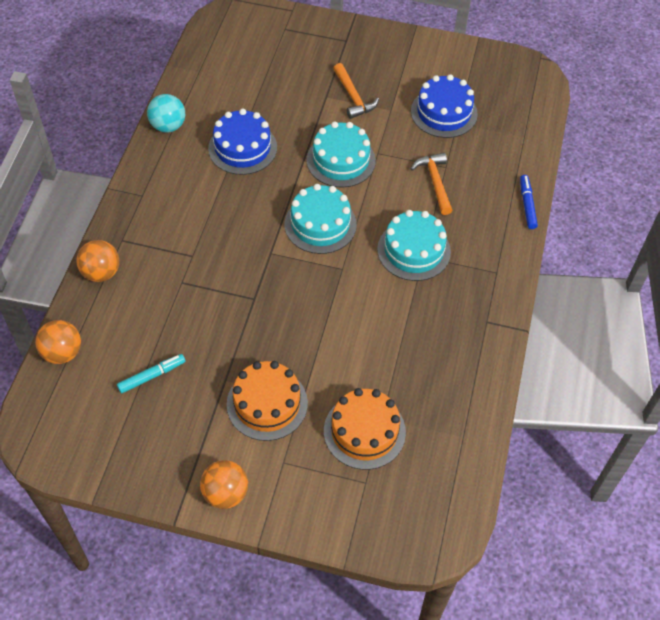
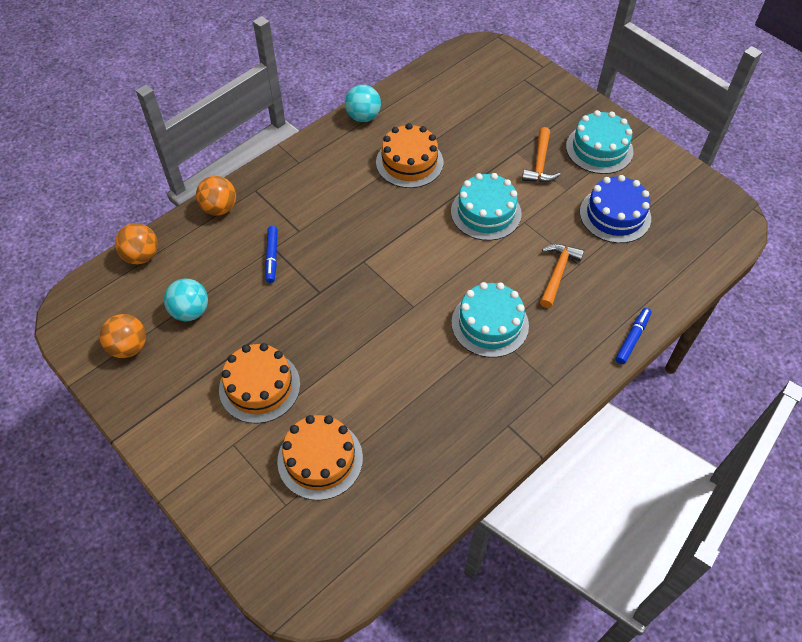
camera: 35 degrees right, 0 degrees up
turquoise marker [117,354,186,393] -> turquoise ball [164,279,208,321]
orange ball [200,460,248,509] -> orange ball moved to [99,314,146,358]
blue cake [208,109,277,175] -> orange cake [376,123,443,188]
turquoise cake [284,184,357,254] -> turquoise cake moved to [566,110,633,174]
none -> blue marker [265,226,278,283]

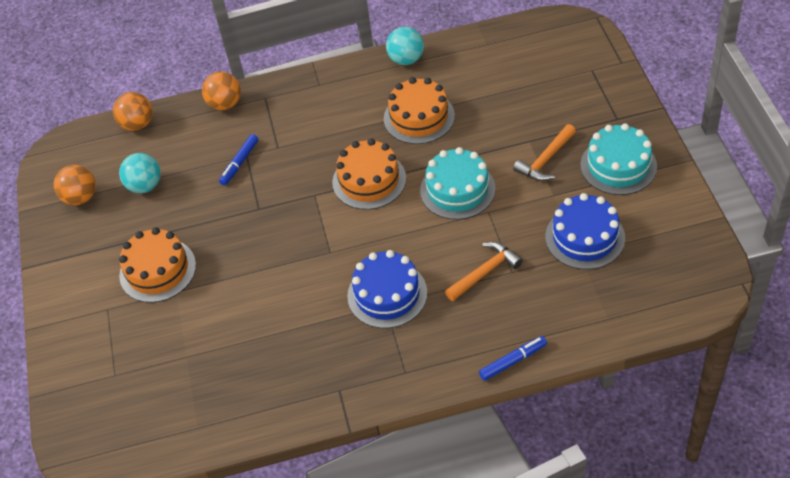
camera: 35 degrees right, 5 degrees down
orange cake [277,415,363,500] -> orange cake moved to [332,139,406,210]
turquoise cake [451,282,529,358] -> blue cake [347,250,427,328]

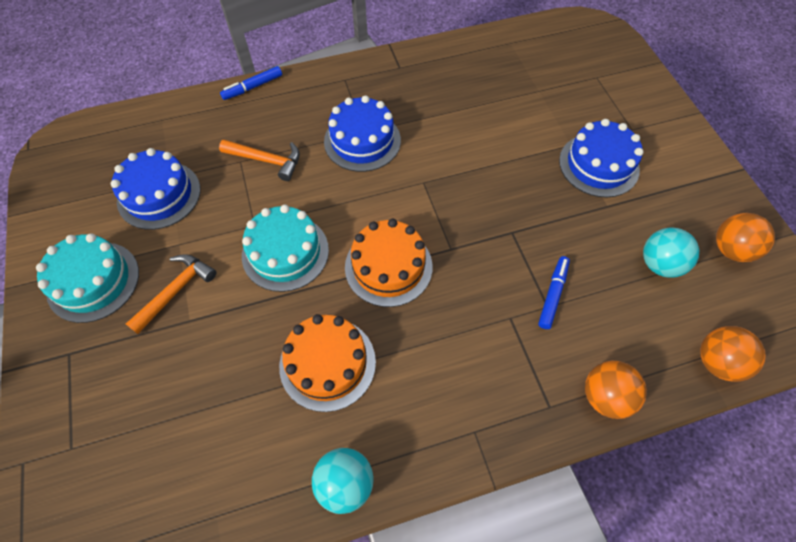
camera: 170 degrees right, 10 degrees up
orange cake [119,227,196,303] -> blue cake [559,119,644,198]
orange hammer [445,242,523,301] -> orange hammer turned 120 degrees counterclockwise [219,139,300,181]

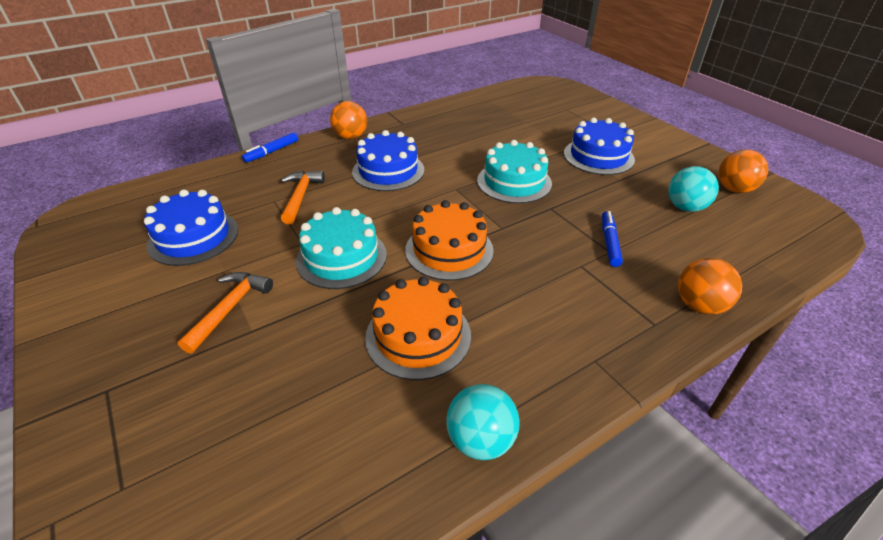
camera: 15 degrees left, 20 degrees down
turquoise cake [36,233,139,323] -> turquoise cake moved to [477,140,552,204]
orange hammer [219,139,300,181] -> orange hammer turned 90 degrees counterclockwise [281,171,325,224]
orange ball [700,326,766,382] -> orange ball moved to [330,101,367,139]

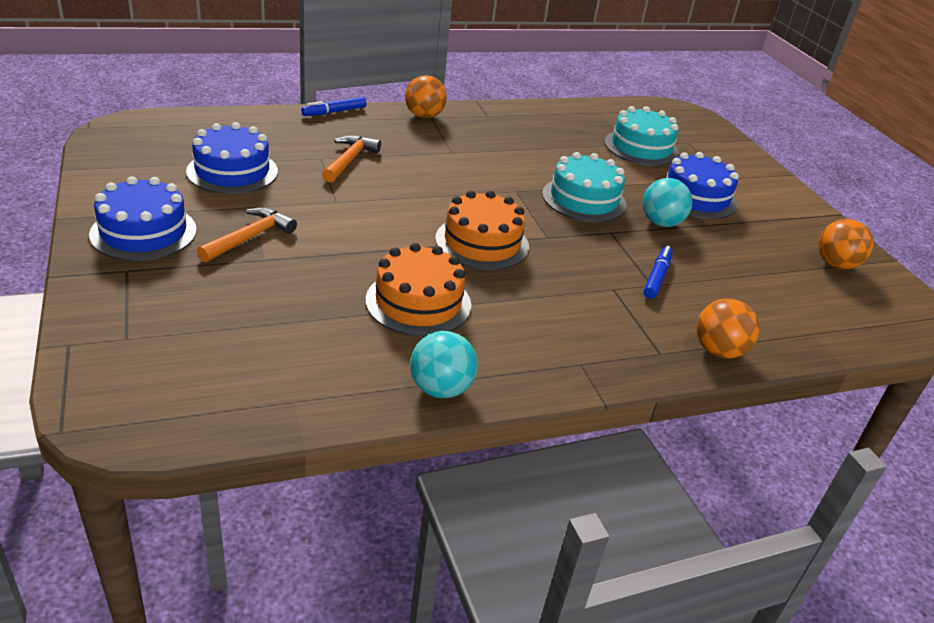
camera: 10 degrees right, 5 degrees down
turquoise cake [296,207,387,289] -> turquoise cake moved to [604,106,679,166]
blue cake [352,130,424,191] -> blue cake moved to [89,177,197,261]
turquoise ball [668,166,719,212] -> turquoise ball moved to [643,178,693,227]

